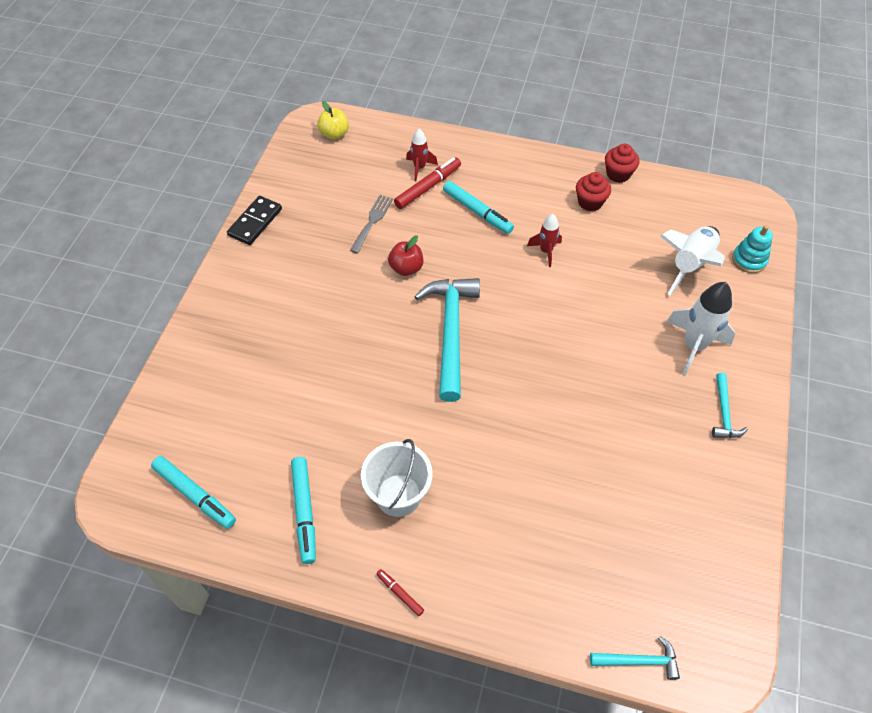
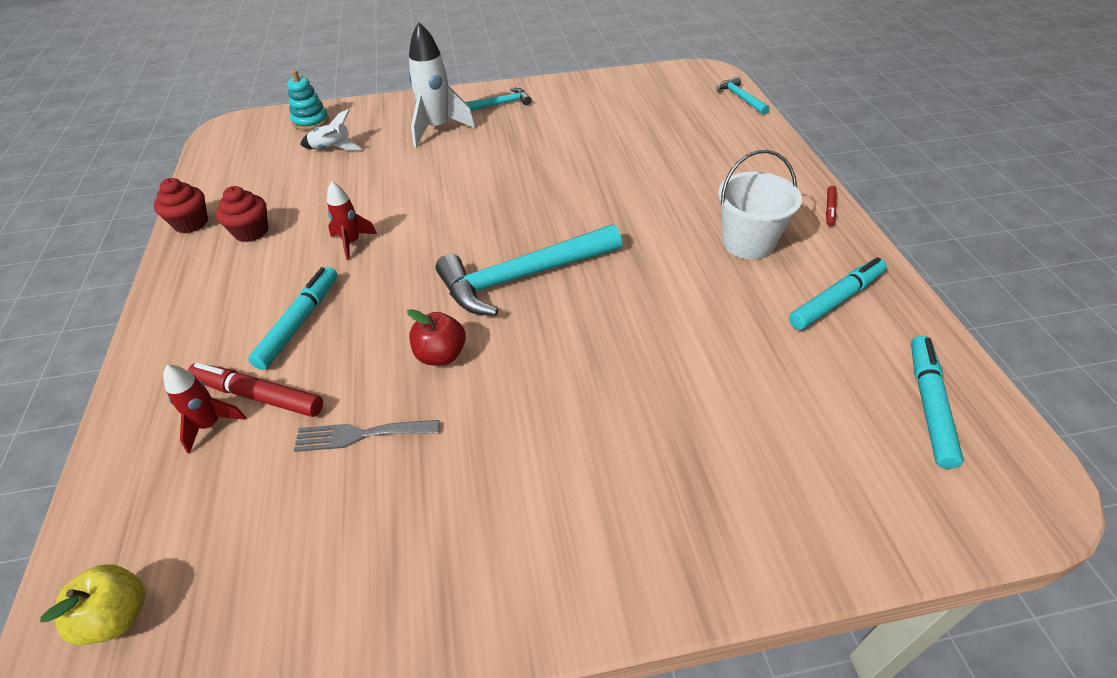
camera: 115 degrees left, 10 degrees down
black domino [227,196,282,245] -> none
white rocket [660,226,725,296] -> white rocket [300,109,362,151], size x0.57

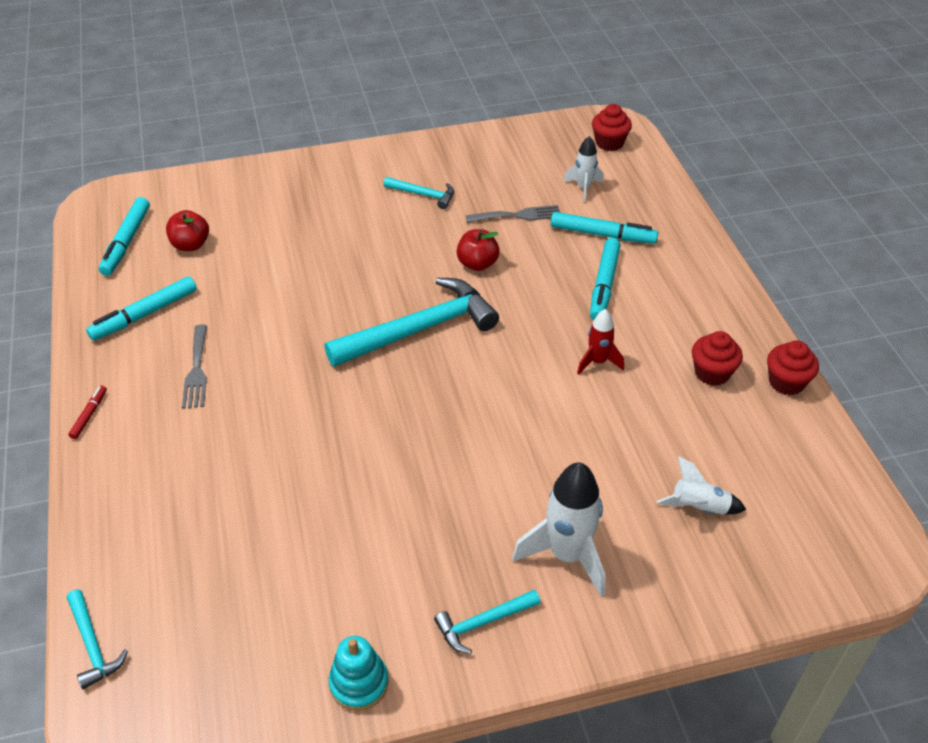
camera: 175 degrees right, 0 degrees up
yellow apple [40,565,145,645] -> red cupcake [592,104,632,151]
red rocket [163,365,246,454] -> none
red marker [188,362,323,417] -> turquoise marker [551,212,658,244]
turquoise stacking toy [287,70,329,130] -> turquoise stacking toy moved to [329,636,389,711]
white bucket [718,150,802,260] -> grey fork [182,324,207,408]
none -> red apple [166,210,209,251]
none -> turquoise hammer [383,177,454,209]
none -> white rocket [564,136,604,203]

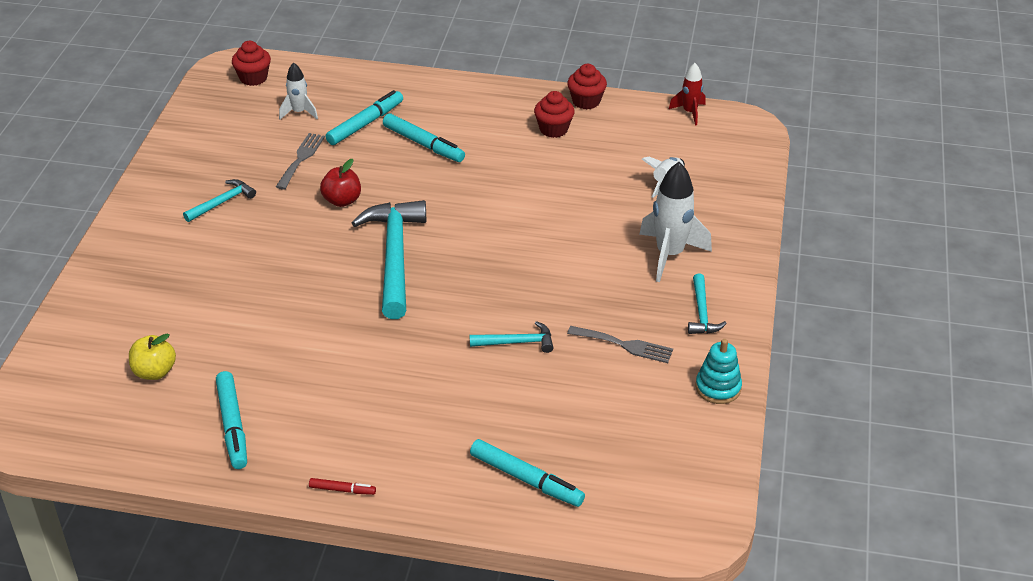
camera: 65 degrees left, 5 degrees down
turquoise hammer [67,589,128,689] -> turquoise hammer moved to [470,321,553,353]
red marker [68,386,107,439] -> red marker turned 150 degrees clockwise [309,478,376,495]
turquoise marker [99,197,150,276] -> turquoise marker moved to [470,439,585,507]
red apple [166,210,209,251] -> yellow apple [129,333,176,380]
grey fork [182,324,207,408] -> grey fork moved to [567,326,673,363]
red rocket [577,309,624,375] -> red rocket moved to [669,63,705,126]

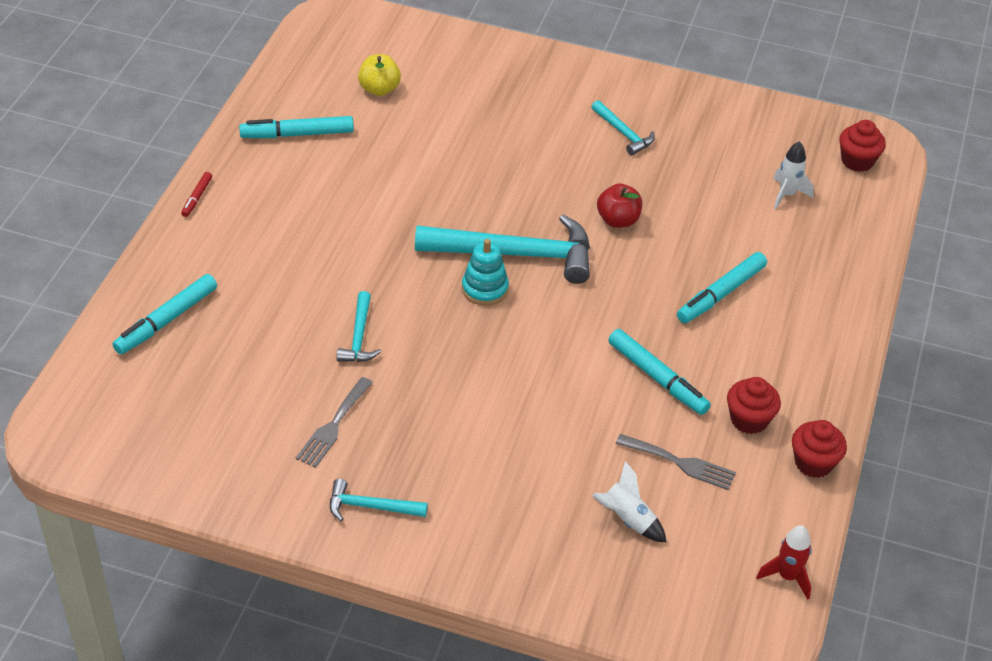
camera: 95 degrees right, 5 degrees up
grey fork [276,133,325,190] -> grey fork moved to [615,434,736,490]
turquoise marker [326,90,403,145] -> turquoise marker moved to [608,329,711,415]
white rocket [639,162,712,282] -> none
turquoise stacking toy [695,339,742,404] -> turquoise stacking toy moved to [462,239,509,306]

